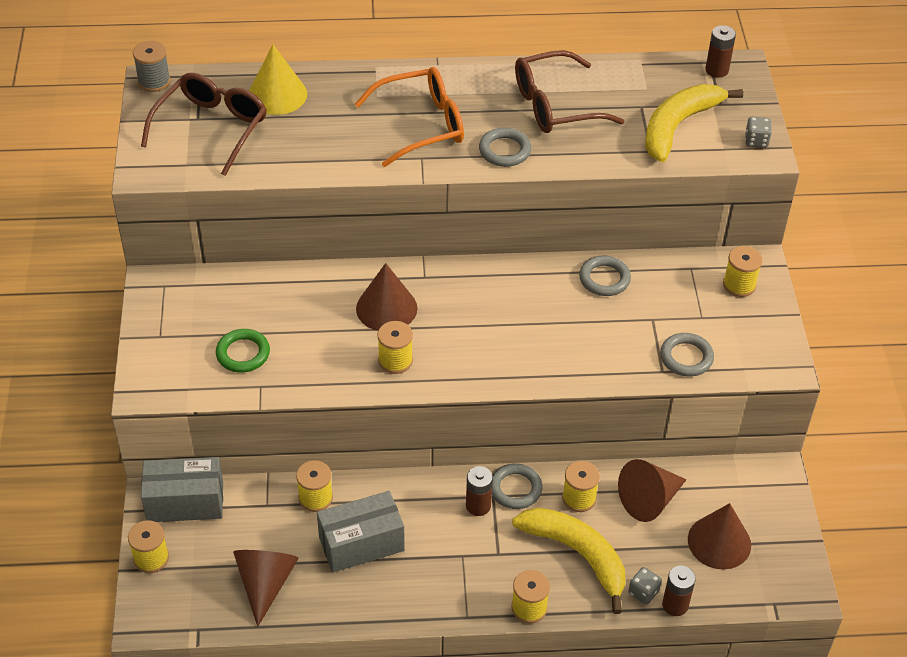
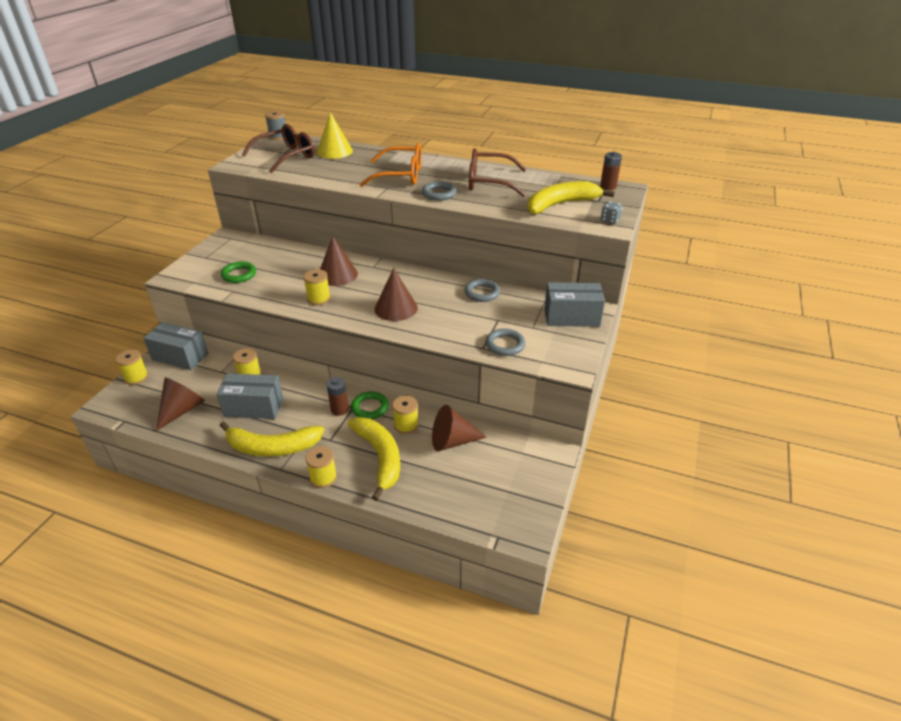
camera: 25 degrees right, 10 degrees down
grey ring [492,463,542,509] -> green ring [351,391,389,419]
grey dice [628,567,662,605] -> none
brown battery [662,566,696,616] -> none
brown cone [688,503,751,569] -> brown cone moved to [375,268,418,321]
yellow spool [723,246,763,297] -> grey box [544,282,605,327]
none -> yellow banana [220,421,324,457]

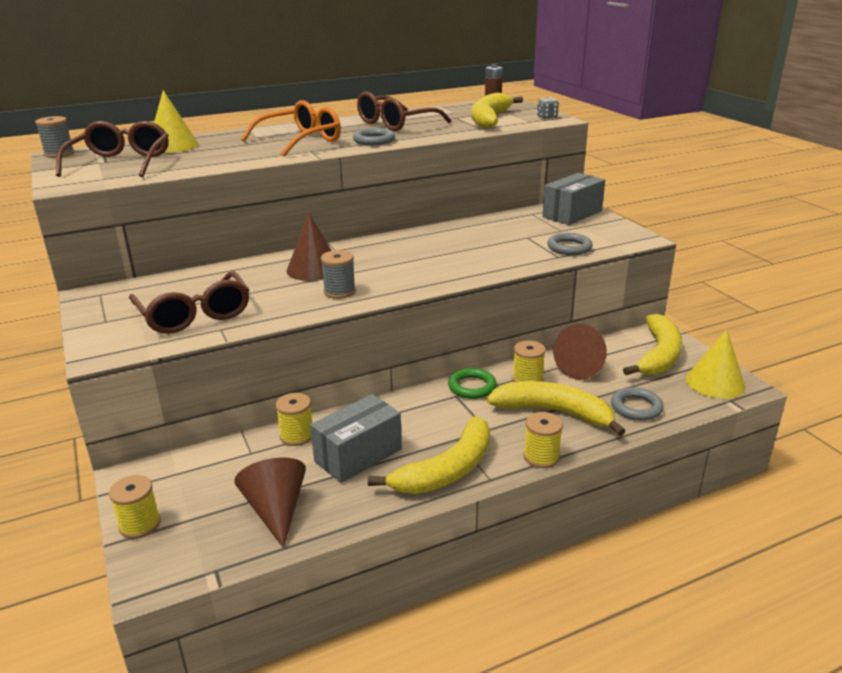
camera: 45 degrees left, 10 degrees down
grey box [143,322,209,370] -> none
green ring [221,261,256,283] -> brown glasses [129,271,249,334]
yellow spool [303,269,331,306] -> grey spool [321,250,356,299]
brown battery [327,377,349,416] -> none
brown cone [375,268,418,321] -> none
grey ring [464,279,500,302] -> grey ring moved to [611,387,664,421]
none -> yellow banana [623,314,682,375]
none -> yellow cone [686,329,745,399]

